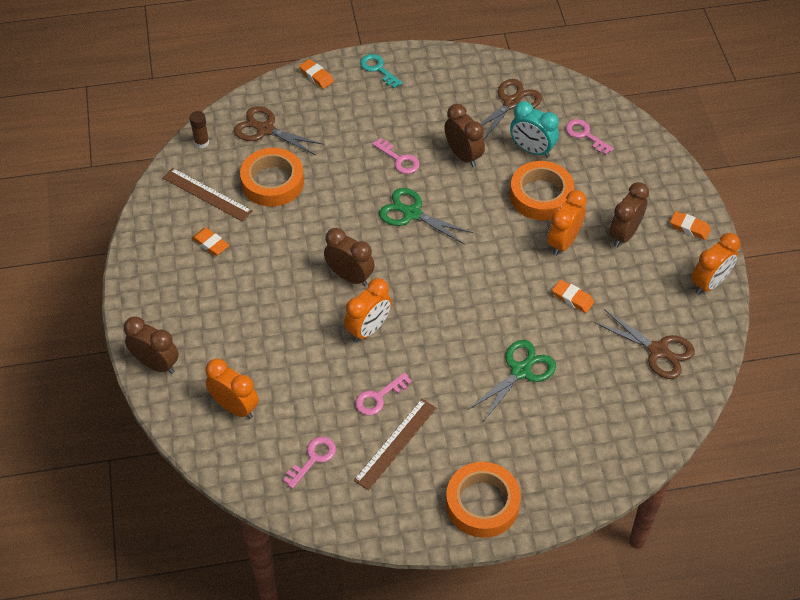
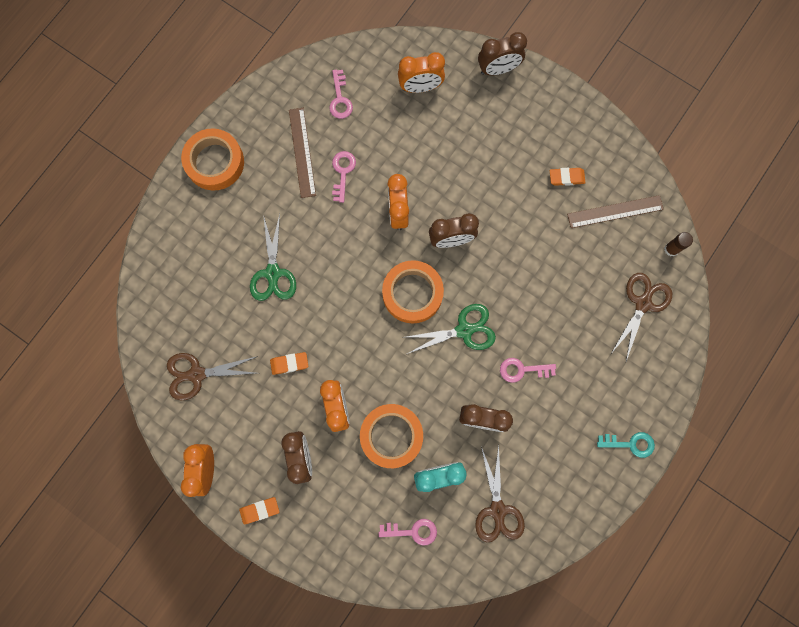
camera: 135 degrees right, 25 degrees up
brown scissors [234,106,324,155] -> brown scissors turned 45 degrees counterclockwise [610,273,672,361]
orange tape [240,148,304,207] -> orange tape moved to [382,260,444,323]
orange eraser [299,59,334,89] -> none

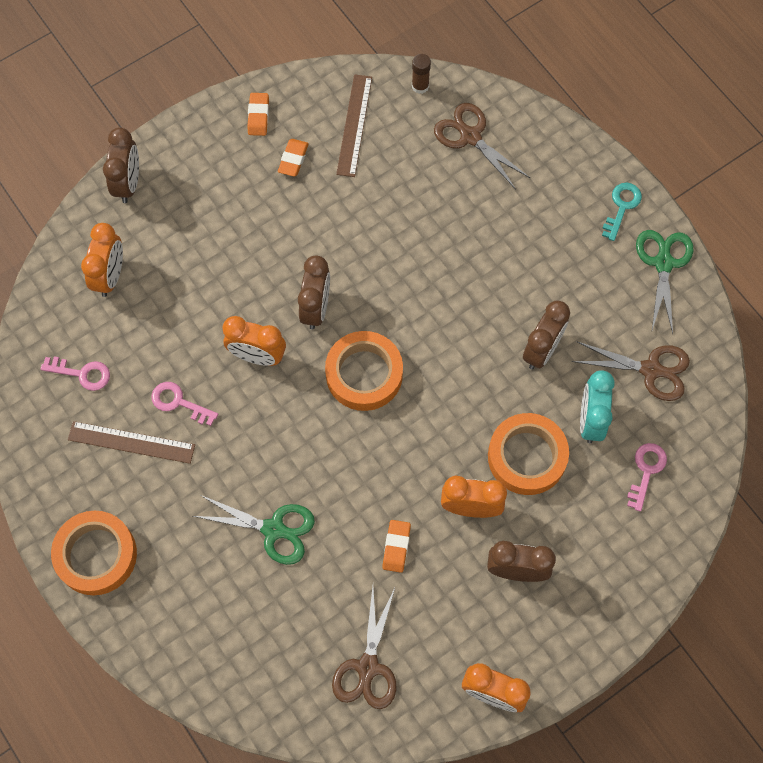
camera: 70 degrees left, 10 degrees down
orange eraser [239,497,279,524] -> orange eraser moved to [248,93,269,136]
green scissors [405,304,496,354] -> green scissors moved to [636,230,693,334]
pink key [500,358,556,383] -> none

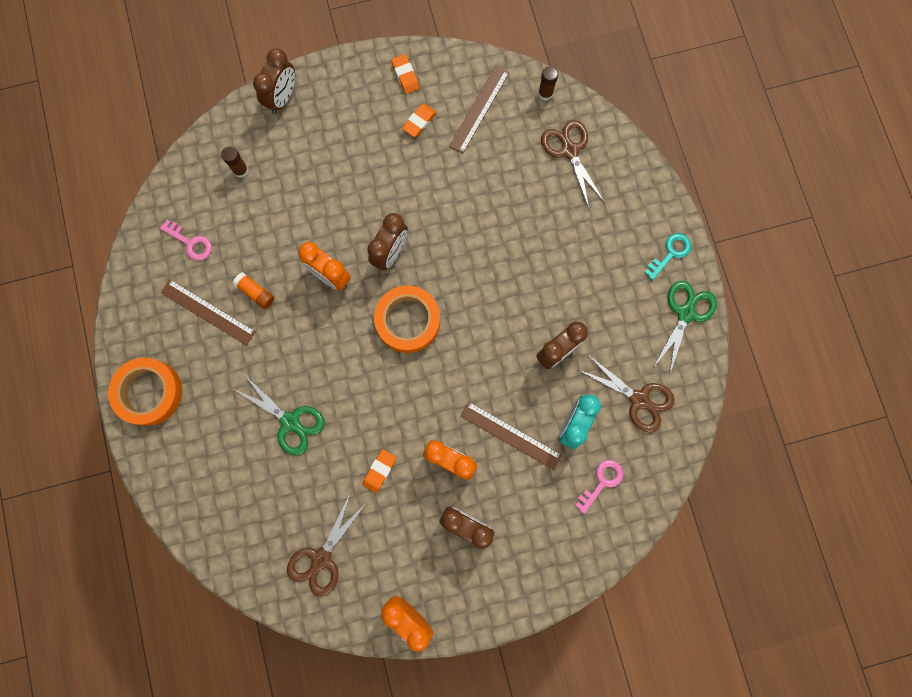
camera: 20 degrees right, 10 degrees up
orange clock [81,223,123,297] -> brown glue stick [221,146,249,178]
pink key [151,382,218,426] -> orange glue stick [233,272,274,309]
orange eraser [248,93,269,136] -> orange eraser turned 45 degrees counterclockwise [391,54,420,94]
orange tape [488,413,569,495] -> brown ruler [460,402,562,470]

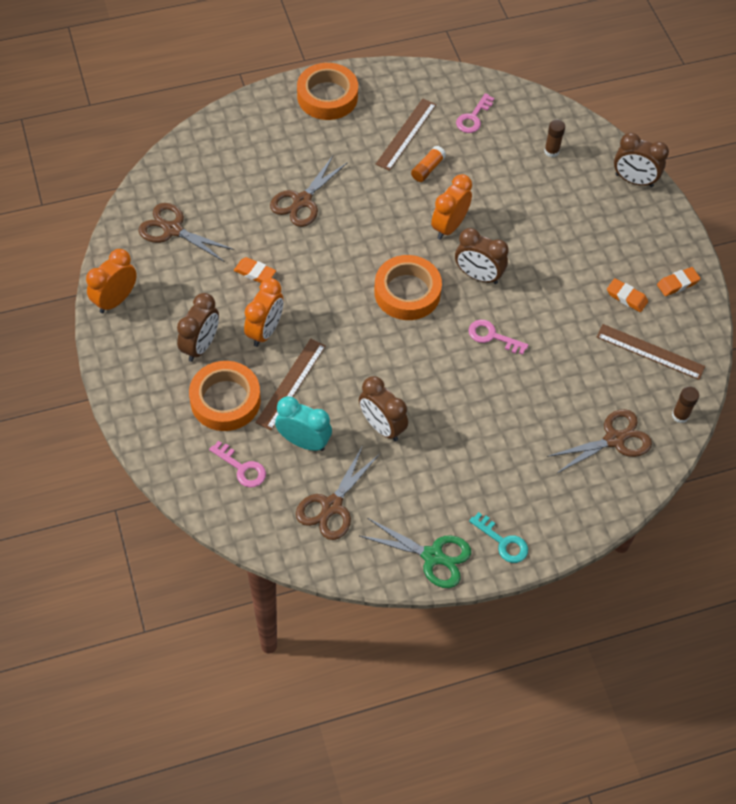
camera: 85 degrees right, 20 degrees down
green scissors [234,374,325,456] -> brown scissors [270,156,348,227]
none -> orange tape [189,361,261,431]
none -> pink key [468,320,528,355]

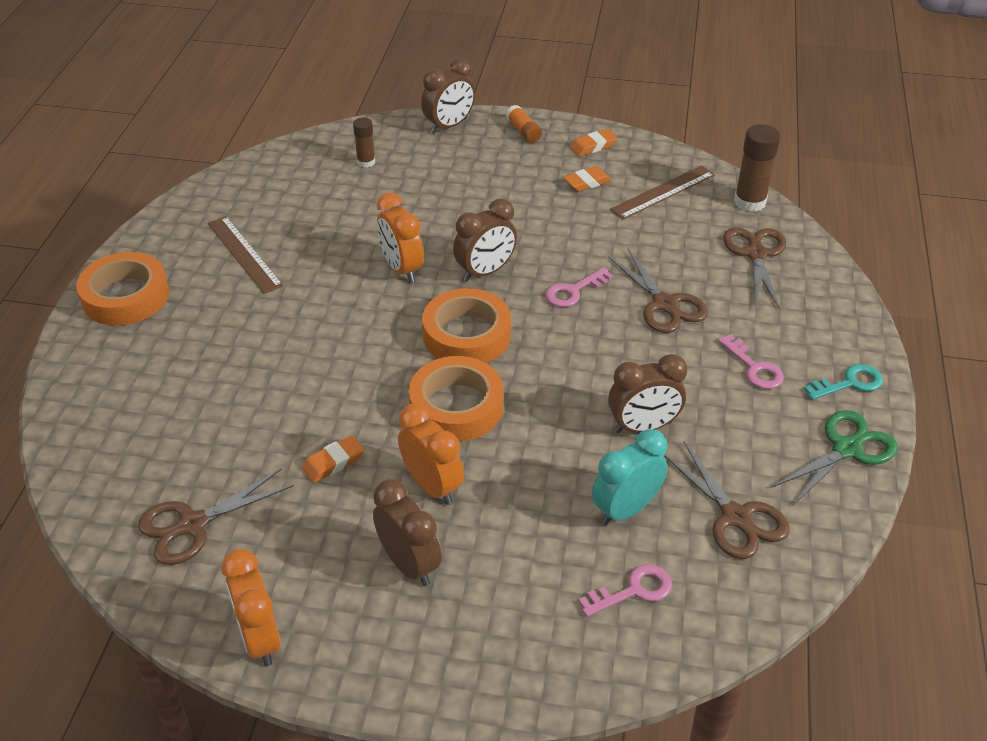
camera: 60 degrees left, 15 degrees down
orange tape [189,361,261,431] -> orange tape moved to [409,356,503,442]
brown ruler [255,339,326,430] -> none
brown scissors [270,156,348,227] -> brown scissors moved to [608,249,708,333]
orange glue stick [411,146,446,182] -> orange glue stick moved to [506,105,542,143]
pink key [456,93,494,133] -> pink key moved to [718,334,784,389]
orange eraser [657,267,701,296] -> orange eraser turned 60 degrees clockwise [570,129,617,156]
brown glue stick [672,386,699,423] -> brown glue stick [734,124,780,212], size x1.67

